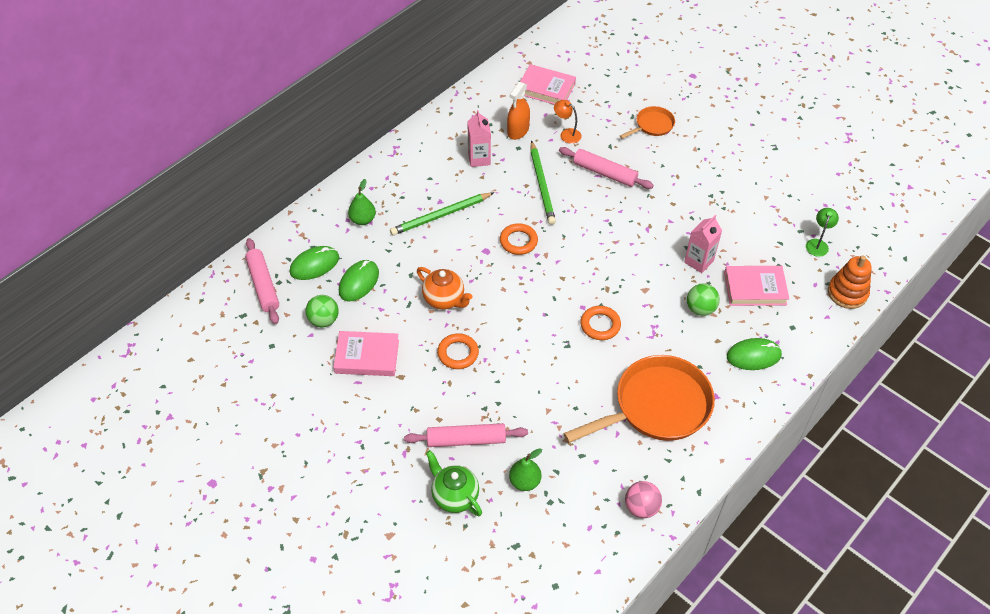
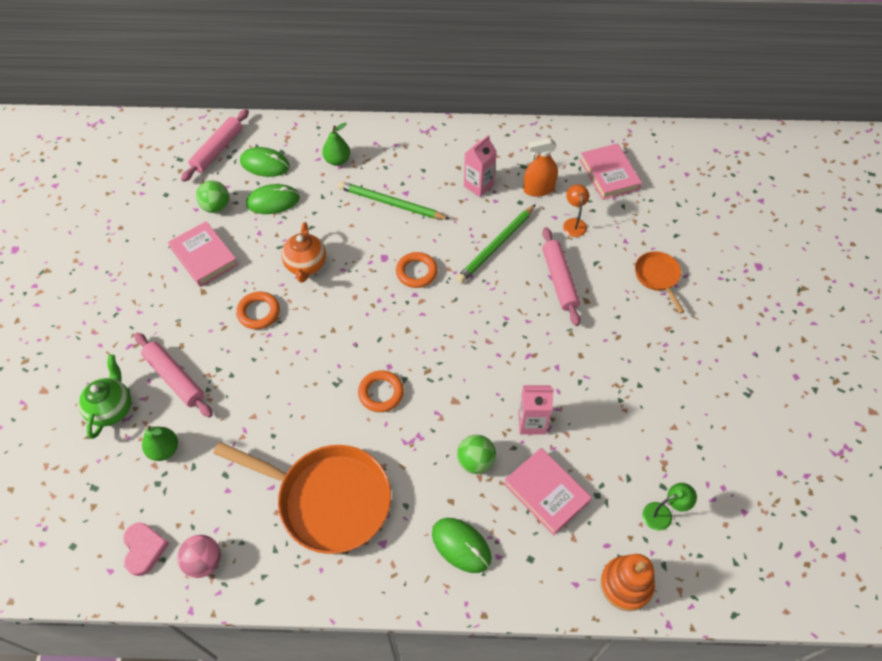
camera: 50 degrees right, 5 degrees up
orange pan [620,106,675,139] -> orange pan turned 120 degrees counterclockwise [635,251,685,313]
none -> pink heart [123,523,169,576]

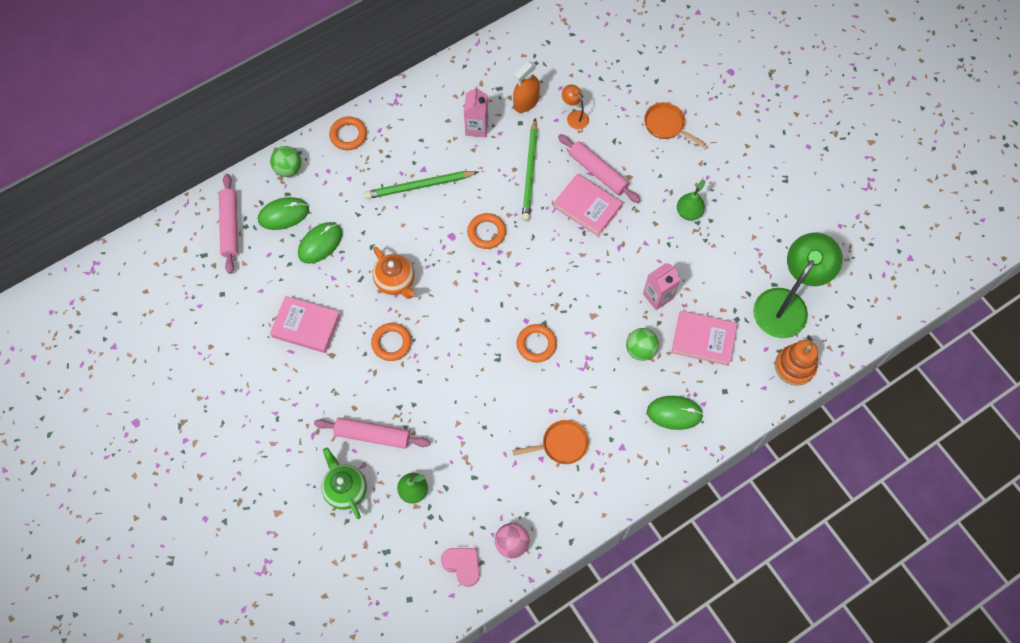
camera: 35 degrees left, 10 degrees up
green ball [196,180,229,213] -> green ball moved to [270,146,301,177]
orange pan [213,442,391,554] -> orange pan [513,420,589,464], size x0.48
green pear [322,123,350,166] -> green pear moved to [677,180,705,221]
pink book [580,143,642,200] -> pink book moved to [554,174,622,237]
green lamp [642,483,697,531] -> green lamp [753,233,843,338], size x2.30
none -> orange ring [329,117,367,150]

